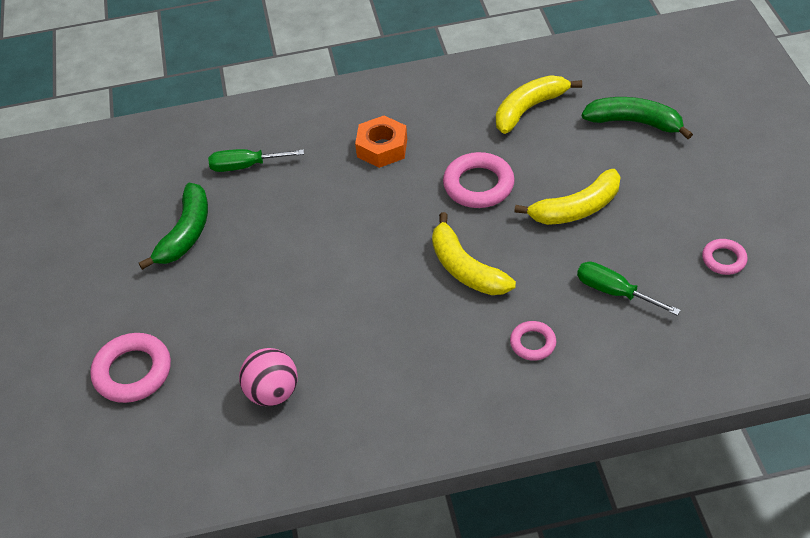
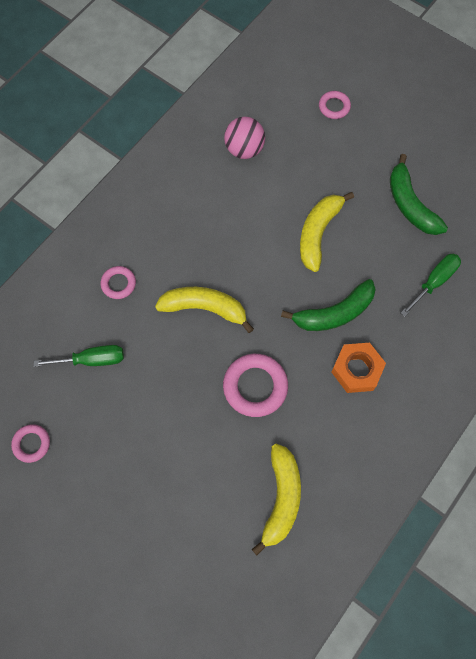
camera: 135 degrees right, 20 degrees up
pink ring [90,333,171,403] -> pink ring [319,91,351,119], size x0.57
yellow banana [514,169,621,225] -> yellow banana moved to [300,192,354,272]
green banana [582,97,693,139] -> green banana moved to [281,279,376,331]

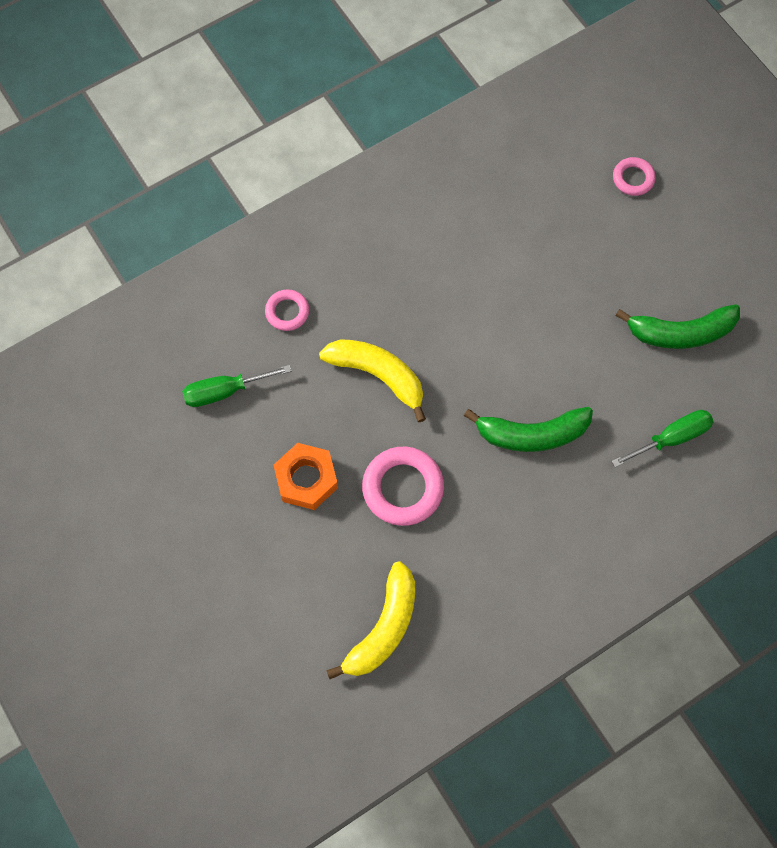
camera: 20 degrees right, 0 degrees up
pink ring [11,424,50,463] -> none
green screwdriver [34,345,124,367] -> green screwdriver turned 150 degrees clockwise [182,365,291,407]
pink ball [224,117,265,159] -> none
yellow banana [300,192,354,272] -> none
orange nut [331,343,386,393] -> orange nut moved to [274,443,338,510]
green banana [390,154,448,235] -> green banana turned 90 degrees counterclockwise [615,304,740,349]

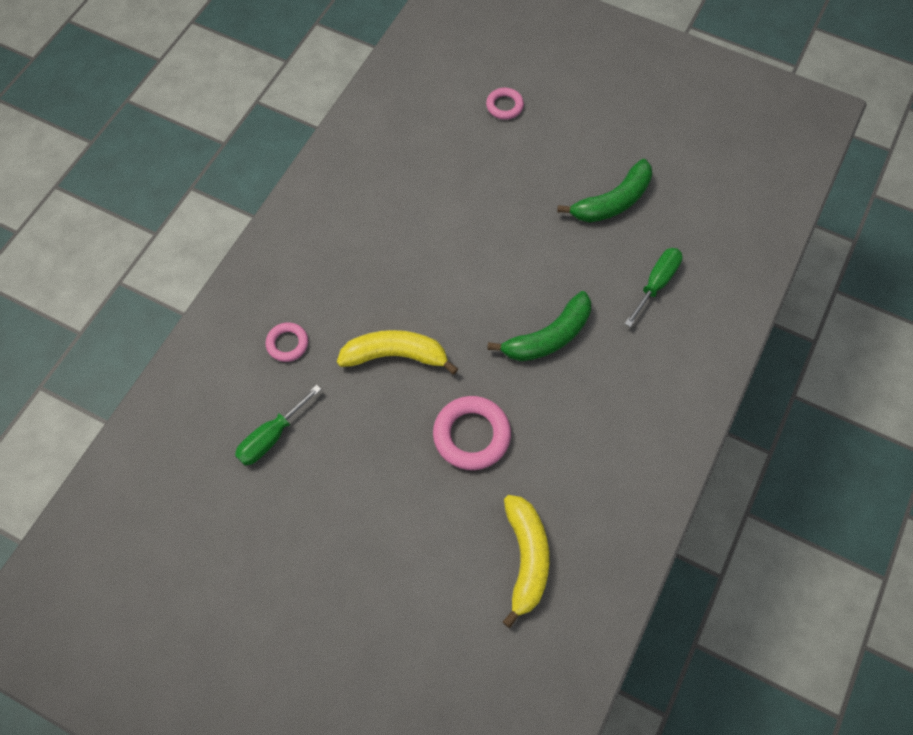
camera: 30 degrees left, 5 degrees down
orange nut [274,443,338,510] -> none

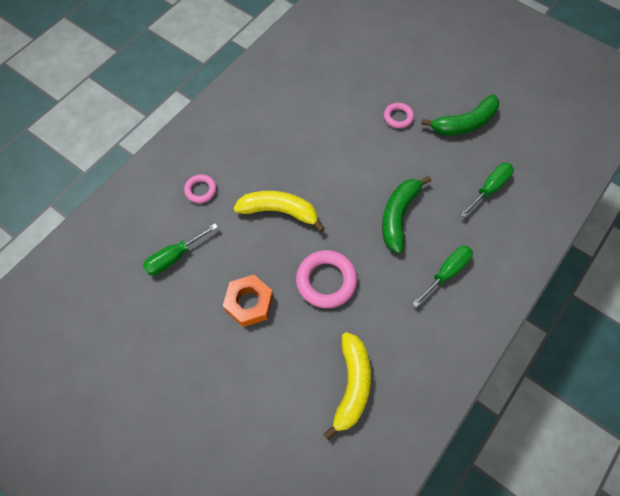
camera: 10 degrees right, 0 degrees up
pink ring [486,88,524,120] -> pink ring moved to [384,103,414,129]
green banana [487,291,591,361] -> green banana turned 135 degrees clockwise [382,176,431,253]
none -> orange nut [223,275,273,327]
none -> green screwdriver [412,246,473,307]

